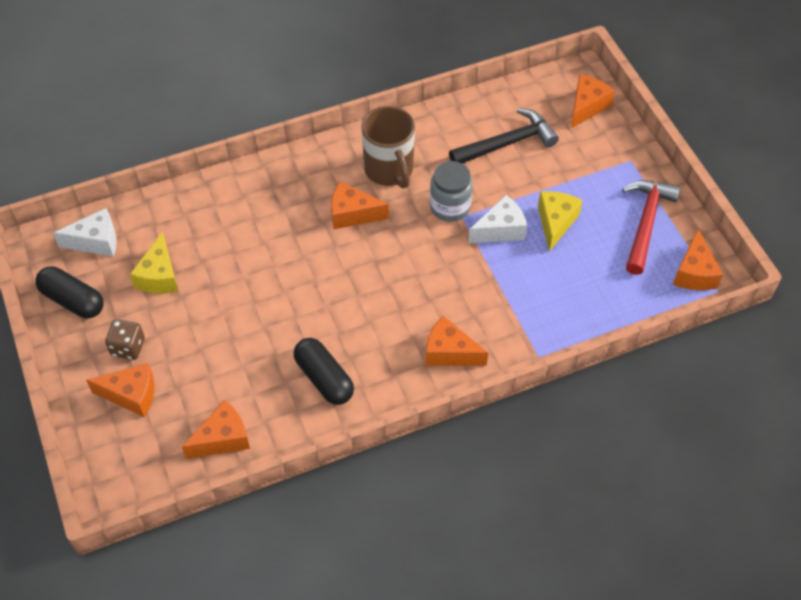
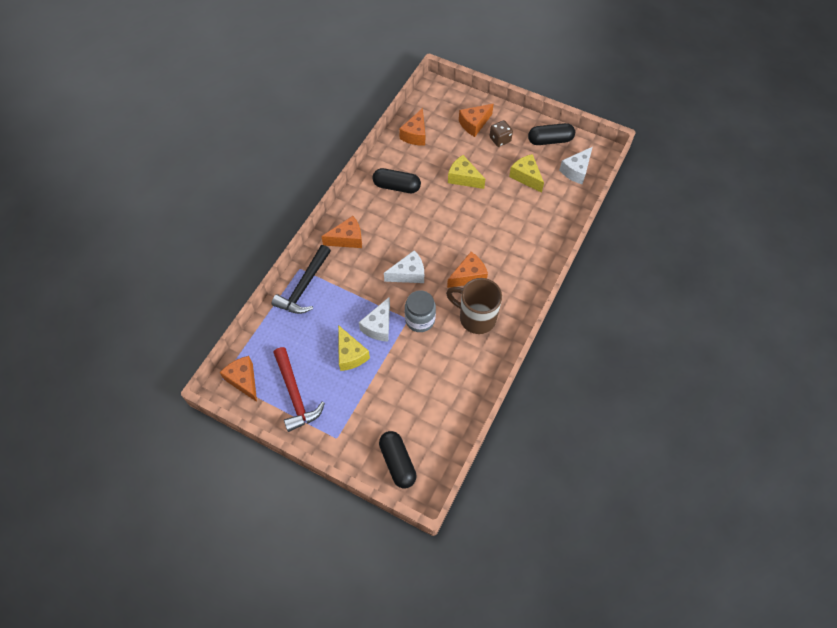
camera: 140 degrees right, 5 degrees up
black hammer [449,108,559,163] -> black hammer moved to [272,245,331,314]
orange cheese [571,74,615,128] -> black capsule [379,431,417,488]
none -> white cheese [384,250,424,283]
none -> yellow cheese [448,155,485,189]

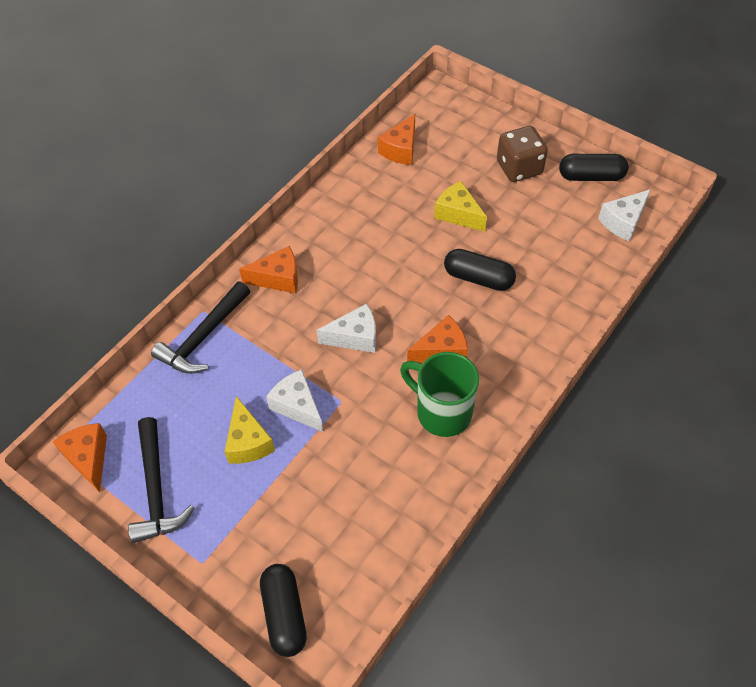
camera: 10 degrees right, 5 degrees down
red hammer [273,347,325,432] -> black hammer [128,417,194,543]
white cheese [359,297,390,342] -> white cheese turned 105 degrees clockwise [266,369,323,432]
black capsule [372,168,421,193] -> black capsule moved to [444,249,516,291]
grey jar [405,290,436,332] -> none
brown mug [446,278,502,334] -> green mug [400,352,479,437]
orange cheese [459,104,494,137] -> none
brown dice [490,120,513,147] -> brown dice [497,126,548,182], size x1.53
yellow cheese [509,154,544,193] -> none

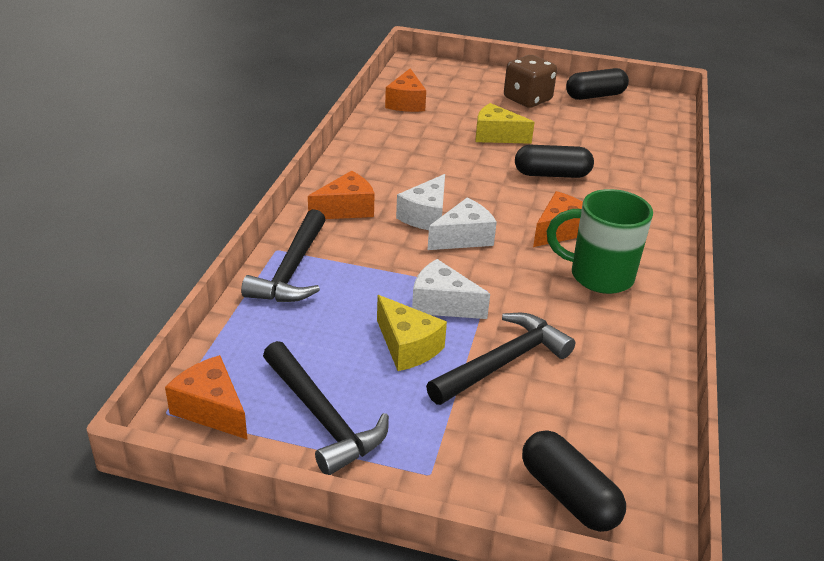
camera: 25 degrees left, 20 degrees down
white cheese [598,189,651,241] -> white cheese moved to [396,174,445,230]
none -> black hammer [426,313,575,405]

